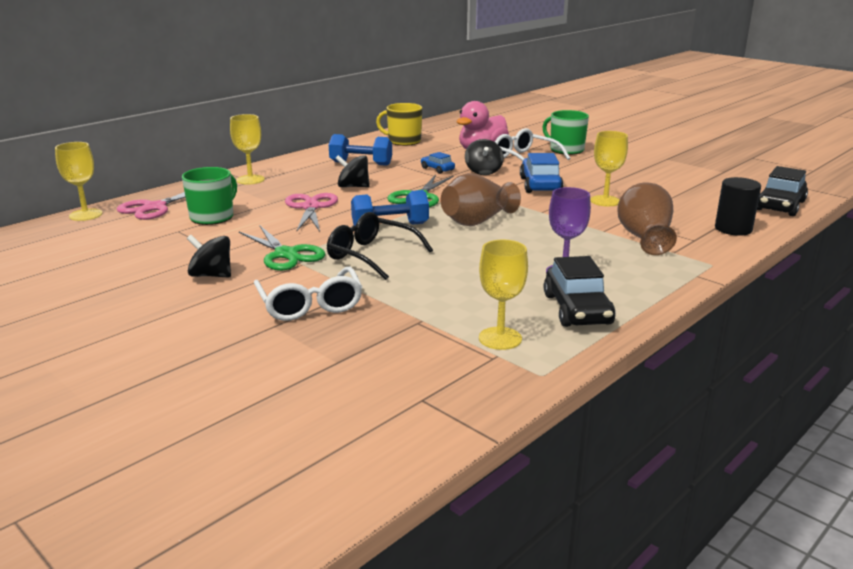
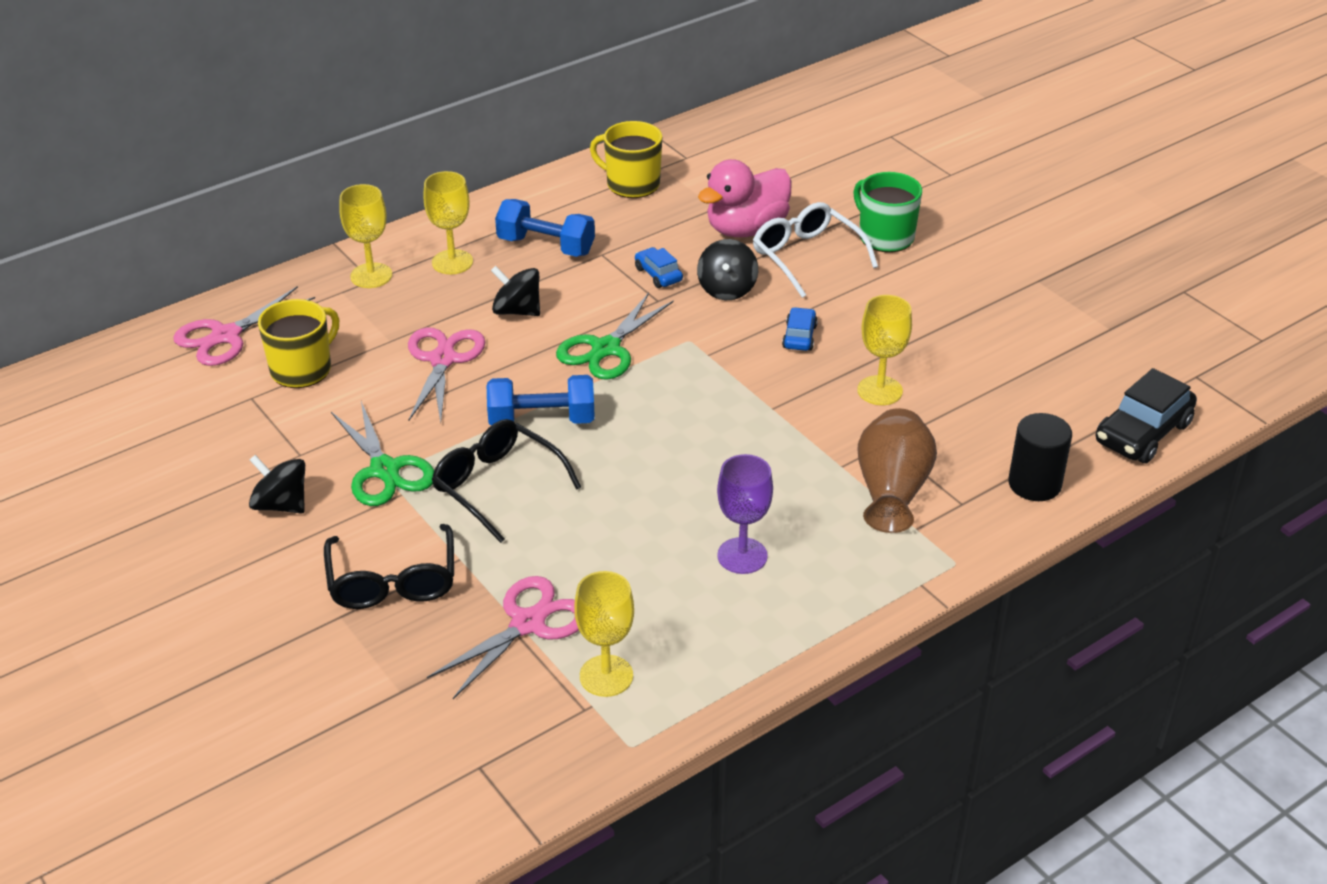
camera: 10 degrees right, 15 degrees up
yellow goblet [55,142,102,221] -> yellow goblet moved to [423,171,473,274]
green mug [182,167,237,225] -> yellow mug [258,299,339,388]
white glasses [254,267,362,321] -> black glasses [324,524,454,609]
brown vase [441,173,521,226] -> none
blue car [520,153,563,193] -> blue car [782,307,818,351], size x0.55
black car [544,256,616,327] -> none
none -> pink scissors [427,576,579,699]

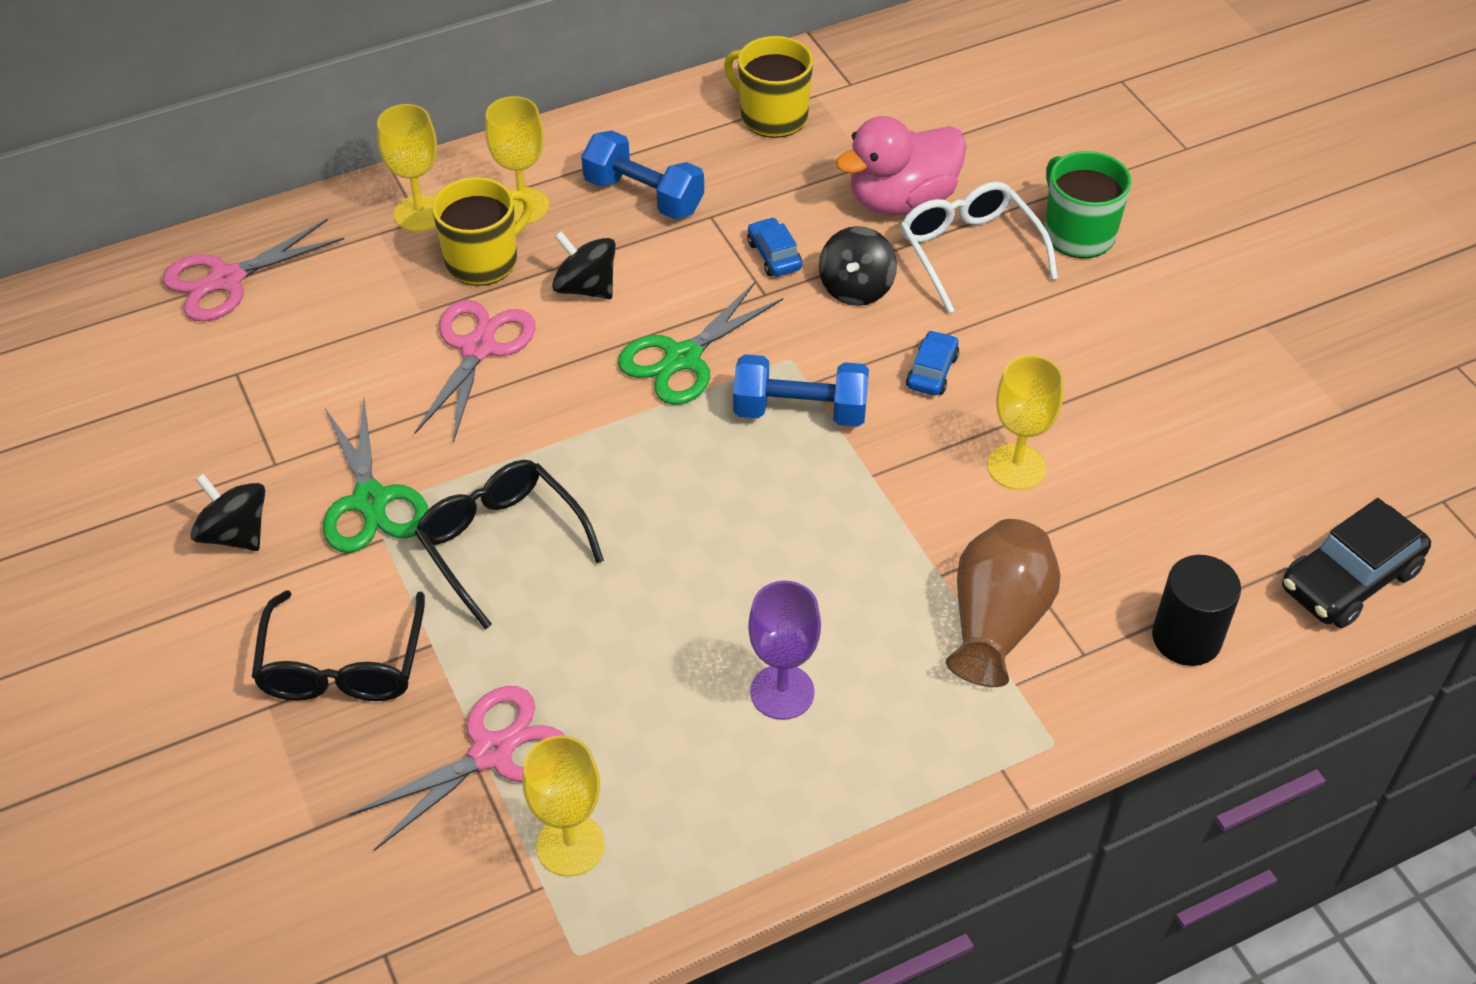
camera: 10 degrees right, 10 degrees up
yellow mug [258,299,339,388] -> yellow mug moved to [432,177,533,286]
blue dumbbell [487,375,595,426] -> blue dumbbell moved to [733,354,869,427]

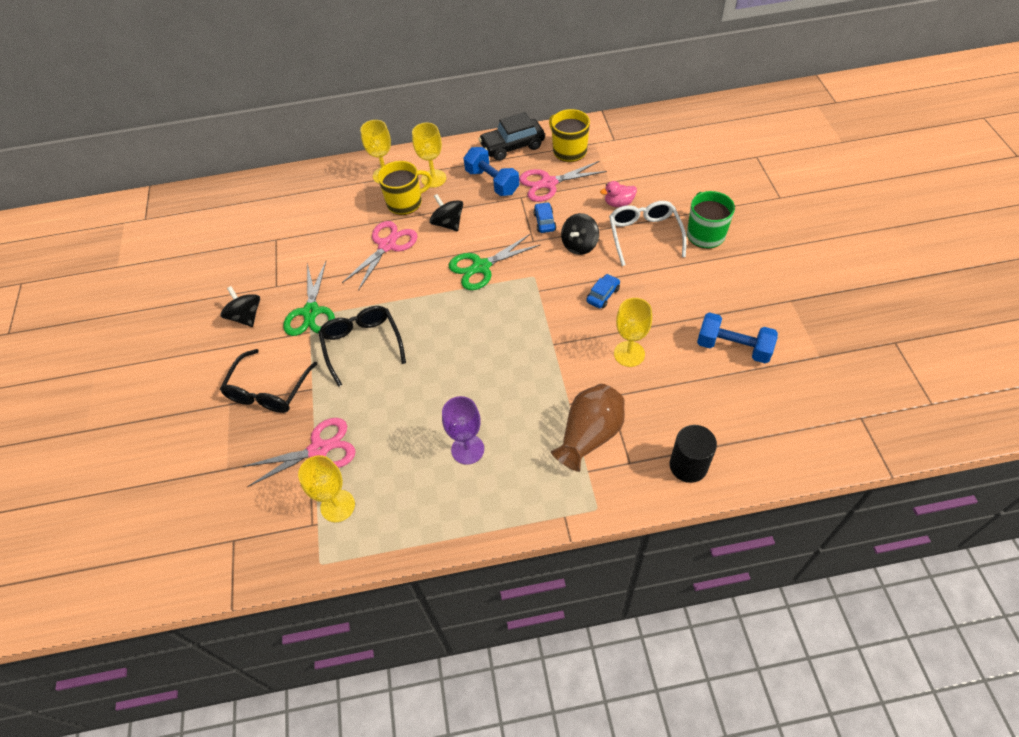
camera: 20 degrees right, 5 degrees up
pink scissors [162,219,344,322] -> pink scissors moved to [519,161,607,202]
blue dumbbell [733,354,869,427] -> blue dumbbell moved to [697,312,778,363]
pink duck [836,116,966,216] -> pink duck [600,181,637,207], size x0.51
black car [1282,498,1431,628] -> black car moved to [479,112,545,161]

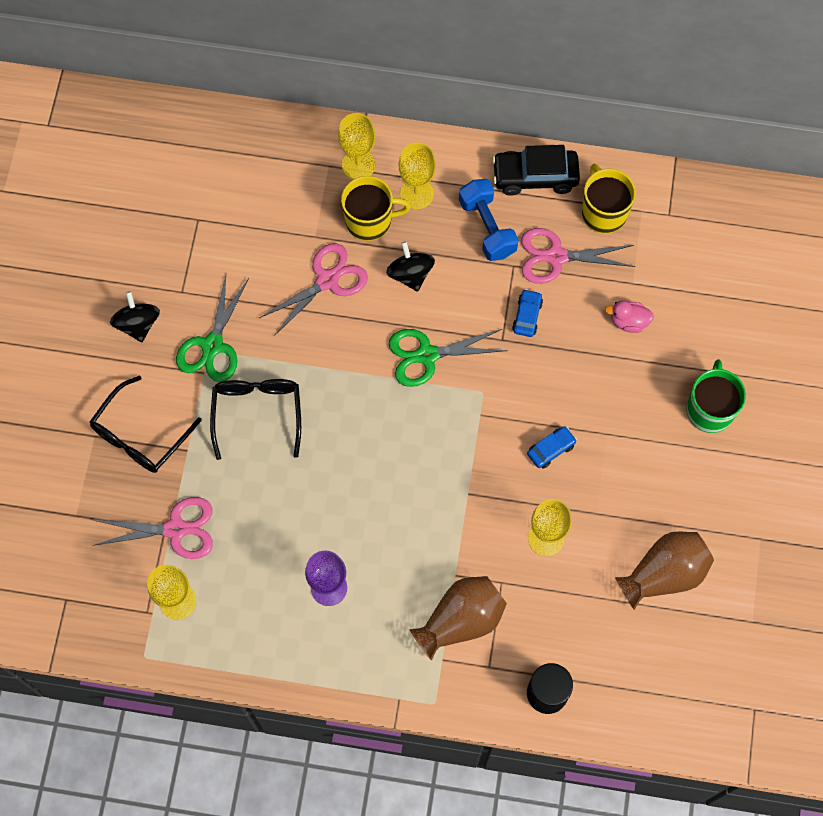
camera: 15 degrees right, 15 degrees up
black spinning top [561,213,599,255] -> none
white glasses [609,201,687,266] -> none
blue dumbbell [697,312,778,363] -> brown vase [615,532,714,610]

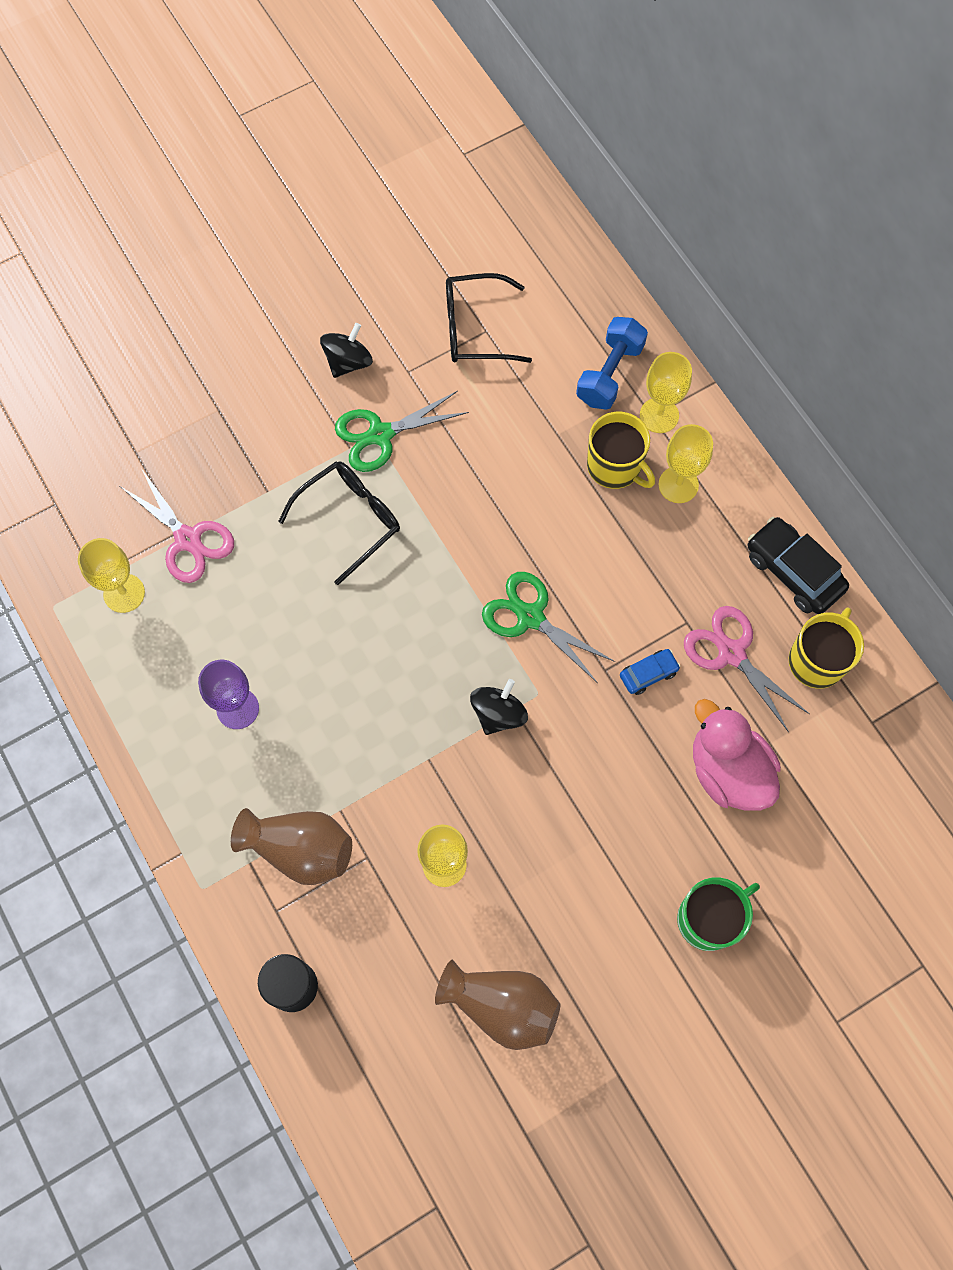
camera: 50 degrees right, 0 degrees up
black glasses [90,375,202,473] -> black glasses moved to [446,273,532,363]
pink scissors [259,243,368,336] -> none
black spinning top [386,241,435,292] -> black spinning top moved to [470,679,528,735]
blue dumbbell [459,179,518,261] -> blue dumbbell moved to [576,317,648,410]
blue car [527,426,577,468] -> none
pink duck [605,300,654,333] -> pink duck [693,699,781,811], size x1.98

